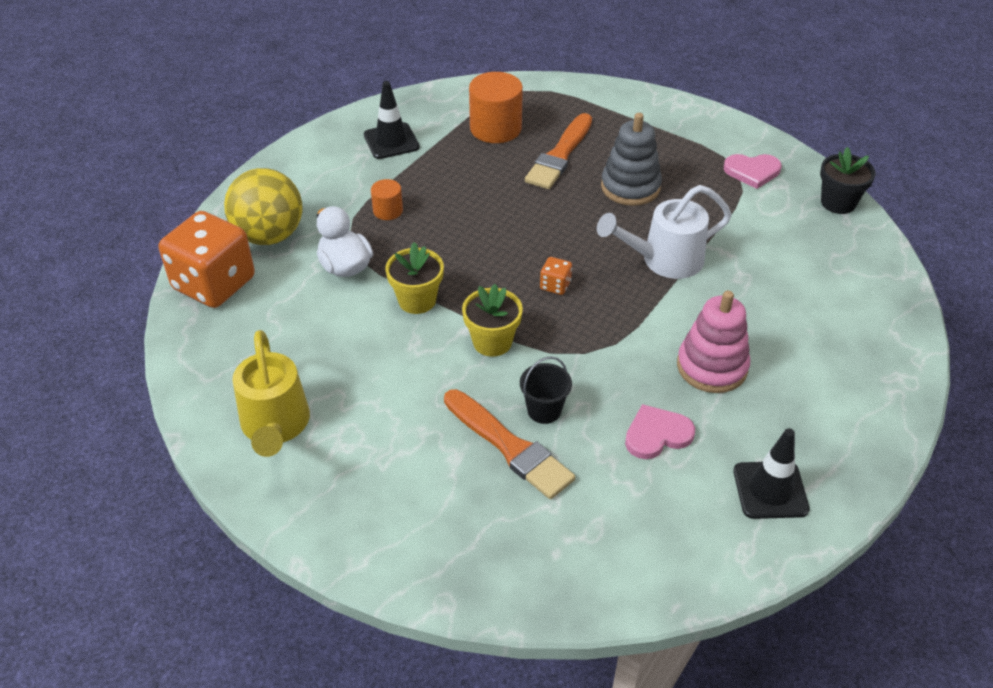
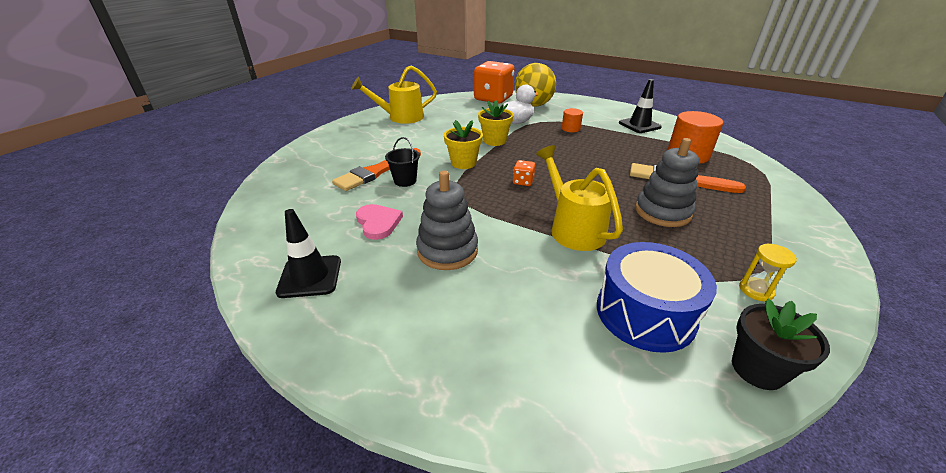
camera: 85 degrees right, 10 degrees down
white watering can [597,185,732,279] -> yellow watering can [536,145,623,251]
pink stacking toy [677,291,750,393] -> grey stacking toy [416,170,478,270]
pink heart [724,154,782,189] -> yellow hourglass [739,244,797,302]
none -> blue drum [597,242,717,353]

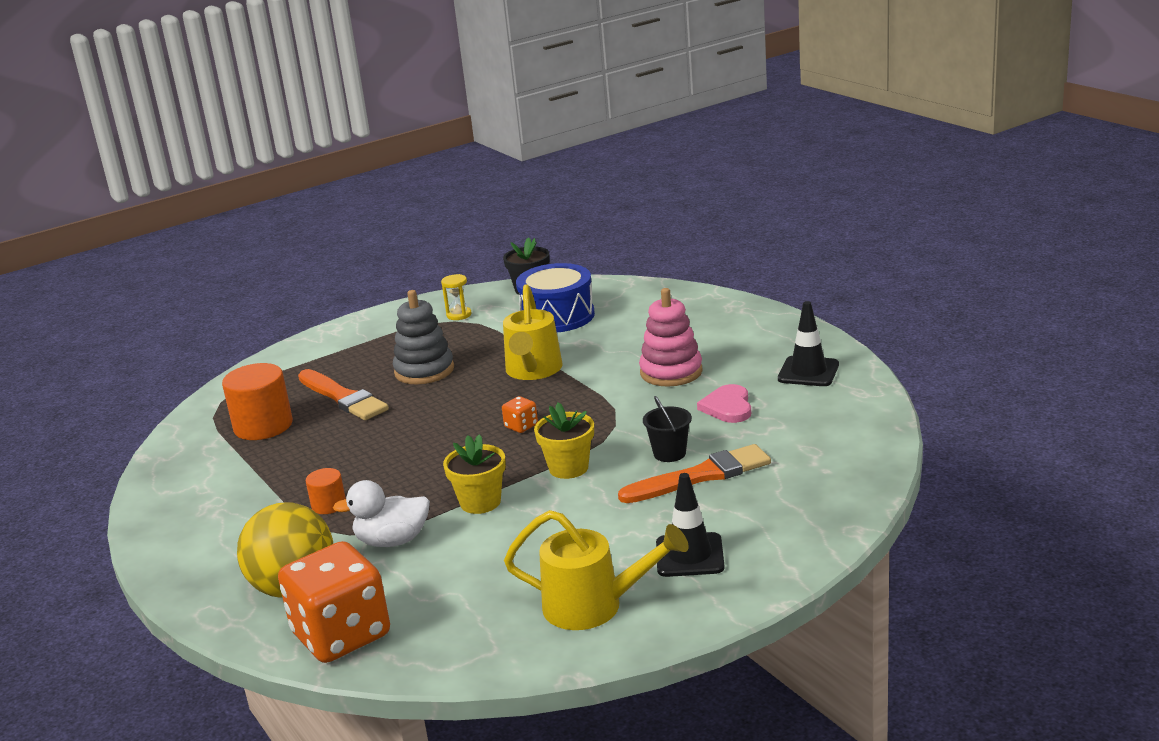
camera: 150 degrees left, 10 degrees down
grey stacking toy [416,170,478,270] -> pink stacking toy [639,288,703,386]
black traffic cone [619,79,662,133] -> black traffic cone moved to [656,473,725,577]

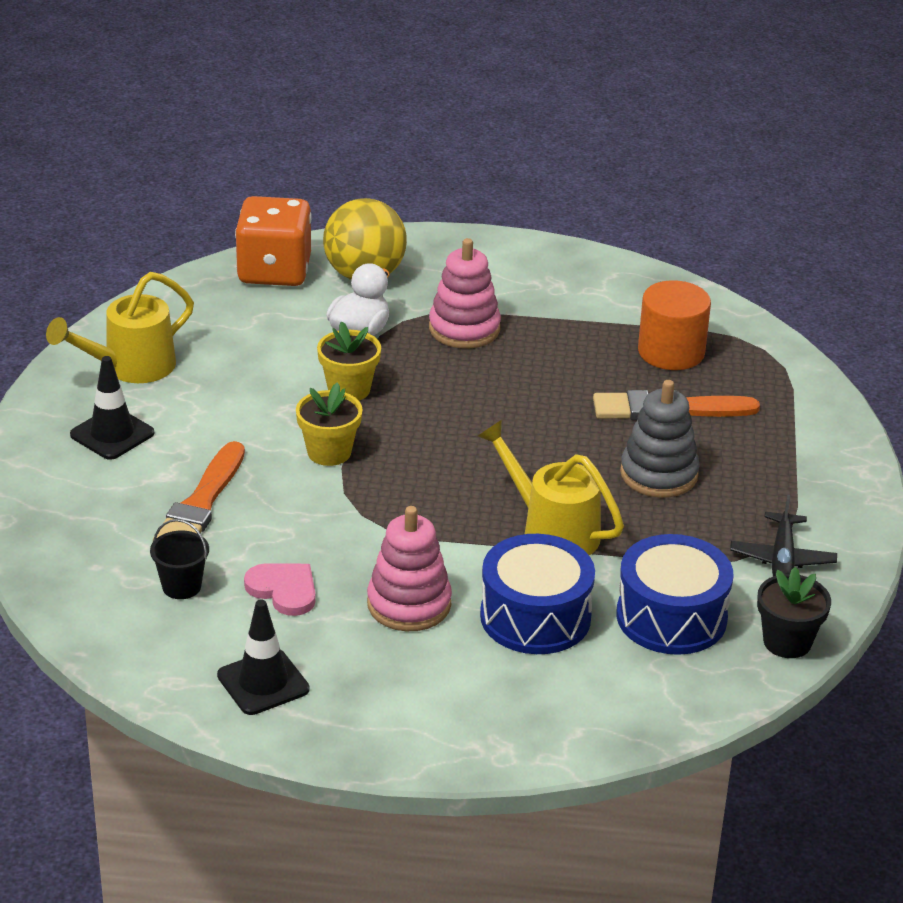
camera: 125 degrees right, 10 degrees up
orange cylinder [306,468,346,514] -> pink stacking toy [429,238,501,349]
yellow hourglass [441,274,472,320] -> black plane [730,495,837,576]
orange dice [502,396,538,433] -> none
black bucket [643,396,692,462] -> black bucket moved to [150,519,209,599]
none -> blue drum [480,534,595,654]

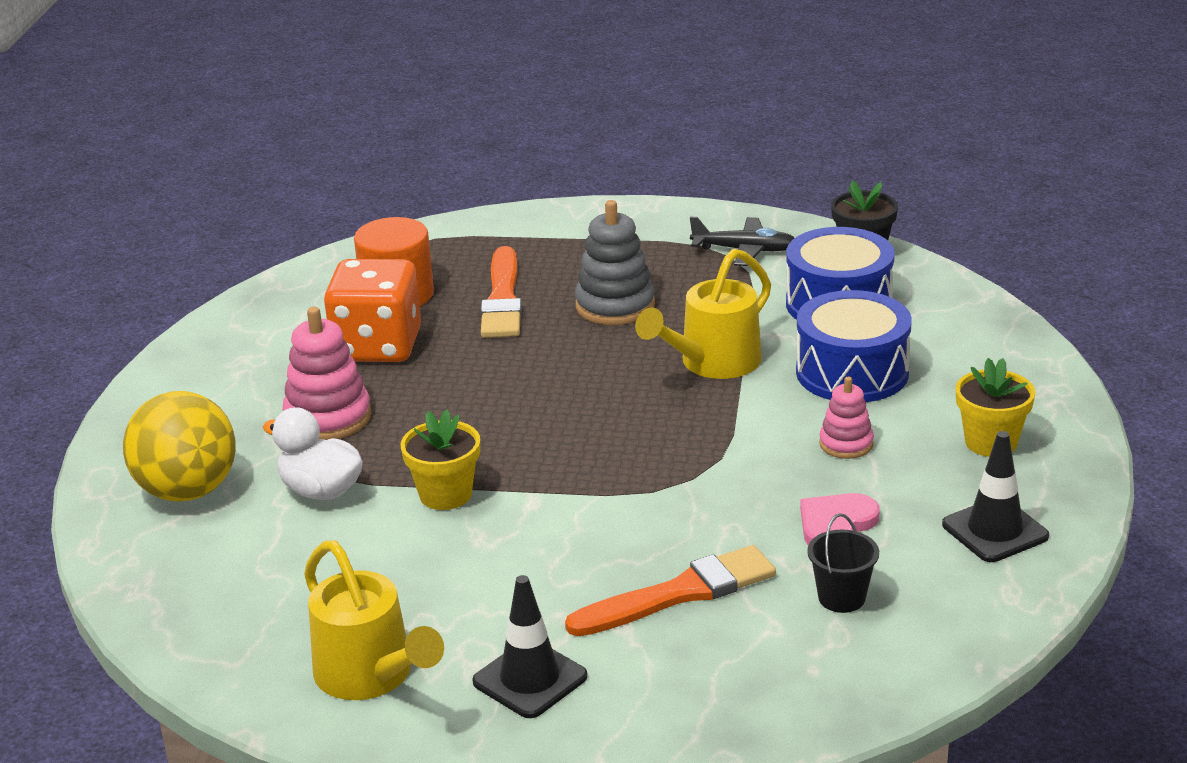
camera: 85 degrees left, 5 degrees down
orange brush [153,441,245,540] -> orange brush turned 45 degrees counterclockwise [565,545,776,636]
orange dice [235,196,312,286] -> orange dice moved to [324,259,421,362]
yellow flower pot [296,382,363,466] -> yellow flower pot moved to [956,358,1035,457]
pink stacking toy [367,506,452,631] -> pink stacking toy [819,377,874,459], size x0.59

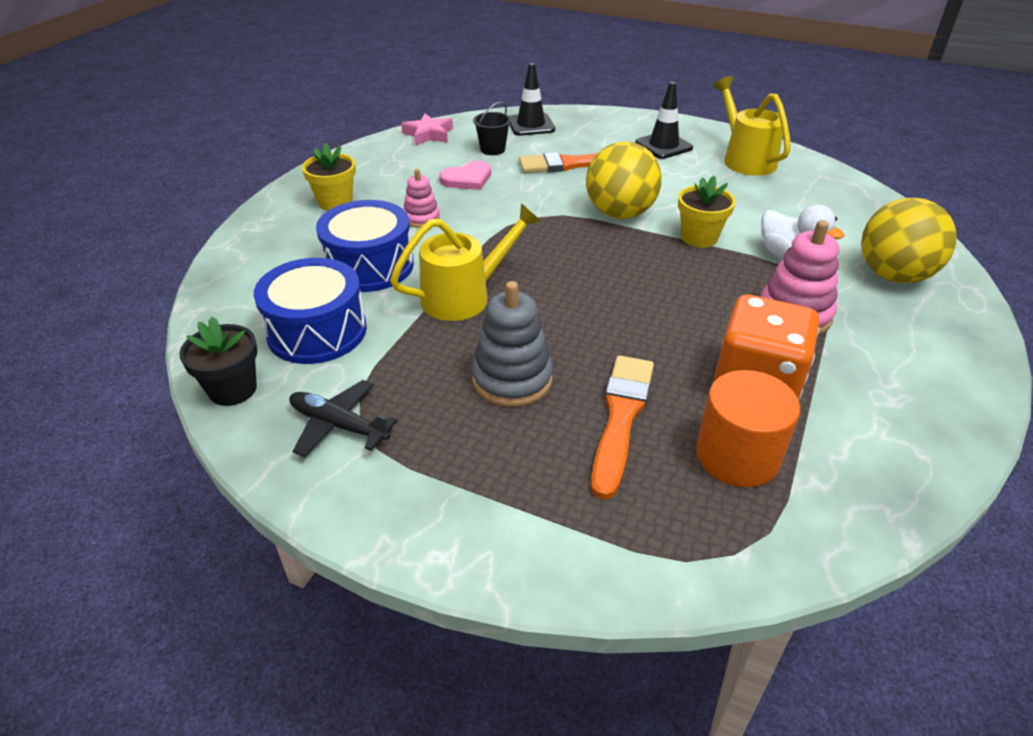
camera: 165 degrees left, 10 degrees up
black traffic cone [942,431,1049,562] -> black traffic cone moved to [509,63,555,136]
none -> pink star [401,114,453,146]
none -> yellow ball [586,142,662,219]

